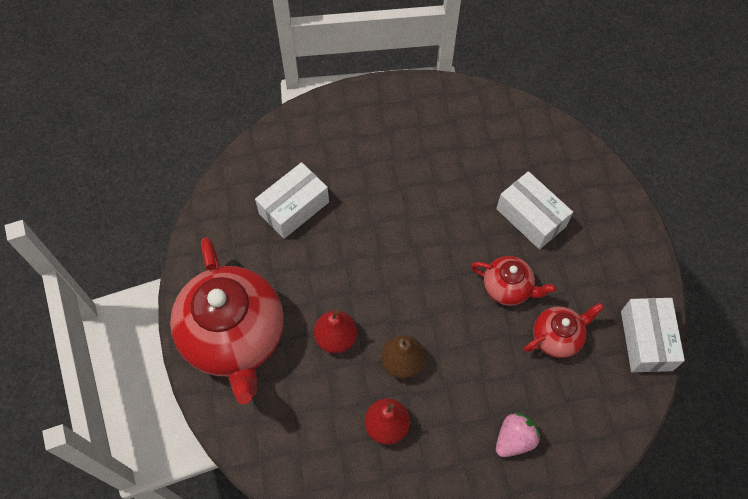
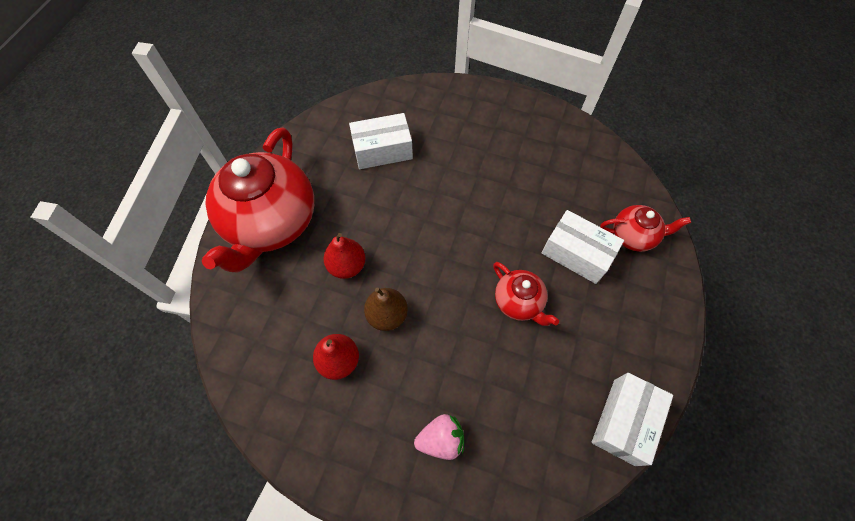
camera: 30 degrees right, 0 degrees up
white box [496,171,573,249] -> white box turned 45 degrees counterclockwise [542,210,624,284]
red teapot [524,303,604,358] -> red teapot moved to [600,205,691,252]

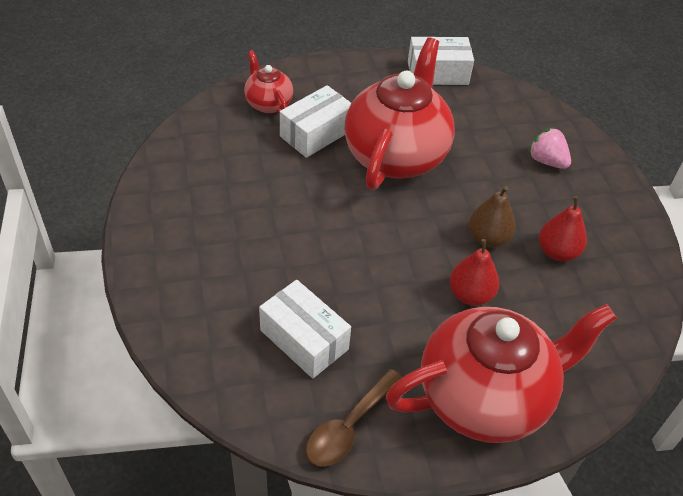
camera: 125 degrees left, 15 degrees down
red teapot [493,262,559,326] -> red teapot [345,37,455,190], size x2.10
white box [542,210,624,284] -> white box turned 45 degrees clockwise [280,85,351,158]
none -> brown spoon [306,369,402,467]

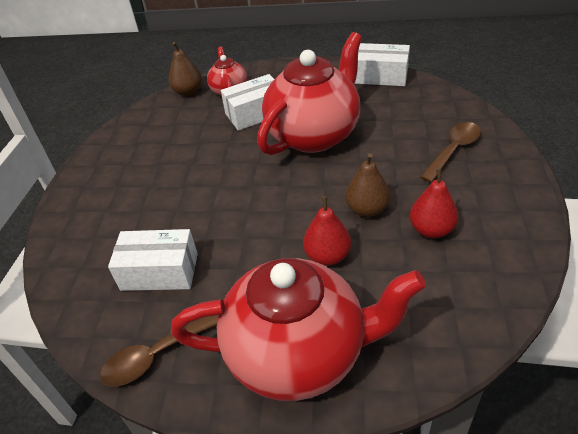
camera: 25 degrees right, 5 degrees down
white box [259,280,351,379] -> white box turned 60 degrees counterclockwise [108,229,198,291]
pink strawberry [528,127,571,169] -> brown spoon [420,122,481,183]
none -> brown pear [169,42,202,96]

